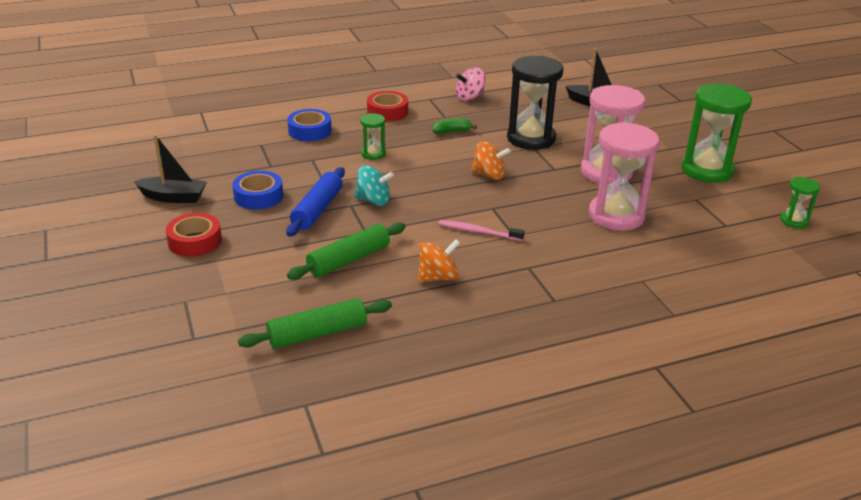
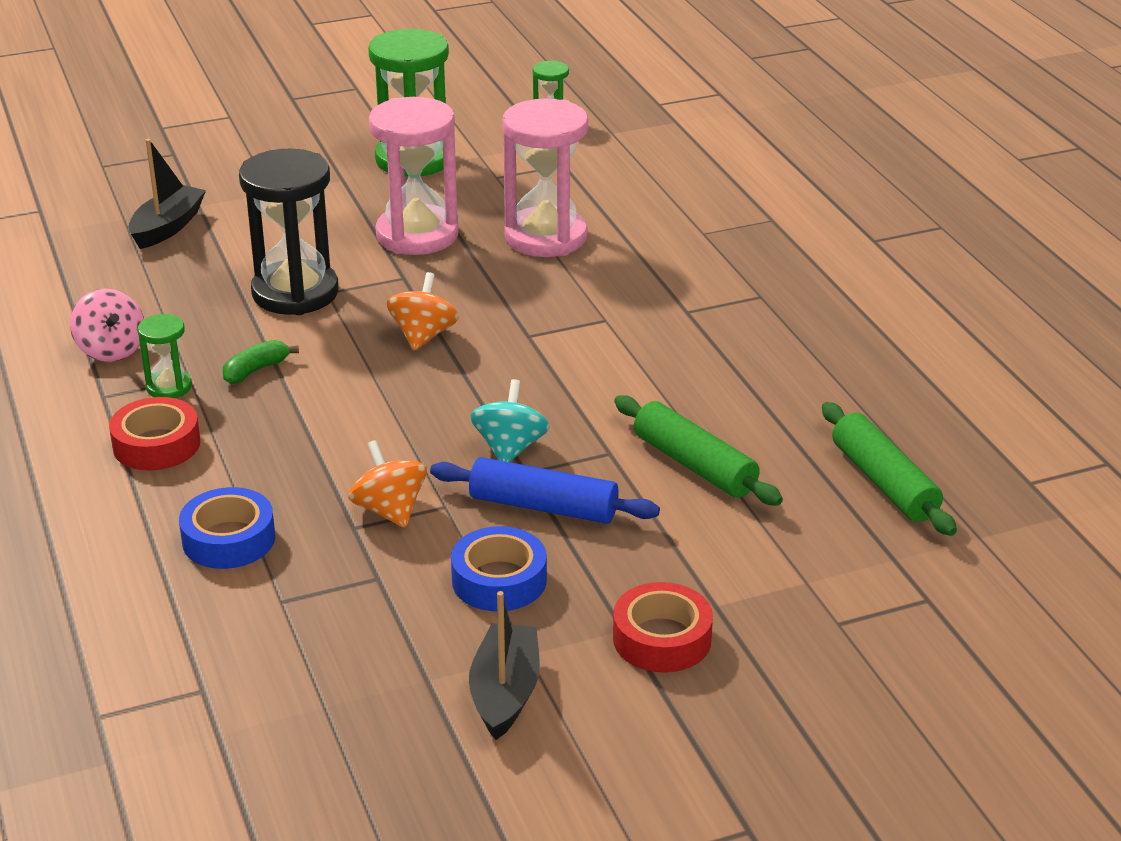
camera: 90 degrees left, 0 degrees up
green hourglass [360,113,386,160] -> green hourglass moved to [138,314,192,398]
orange spinning top [418,239,460,282] -> orange spinning top moved to [348,440,427,528]
green banana [433,118,477,134] -> green banana turned 60 degrees clockwise [223,340,299,384]
pink toothbrush [438,220,525,241] -> none

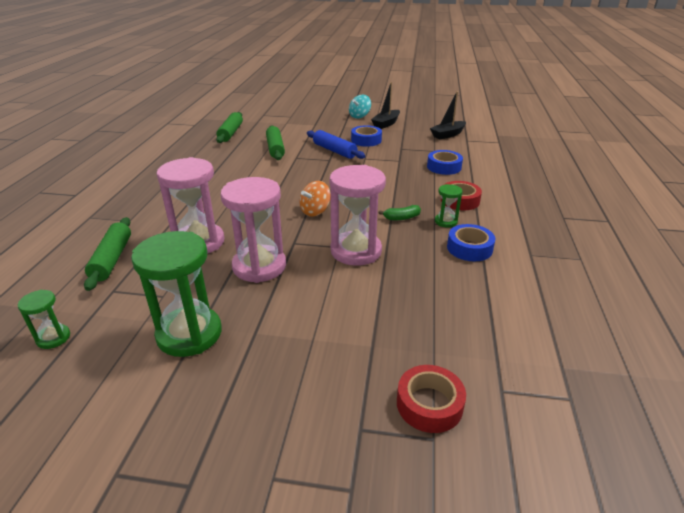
camera: 150 degrees left, 0 degrees up
pink spinning top [70,289,144,362] -> blue tape [447,224,496,261]
black boat [128,139,206,249] -> black boat moved to [430,91,466,139]
black hourglass [239,149,339,315] -> pink hourglass [329,165,386,266]
orange spinning top [348,440,427,528] -> none
turquoise spinning top [470,379,549,462] -> turquoise spinning top moved to [349,95,371,119]
red tape [613,582,713,673] -> red tape moved to [397,365,466,433]
none -> green rolling pin [84,217,131,291]

